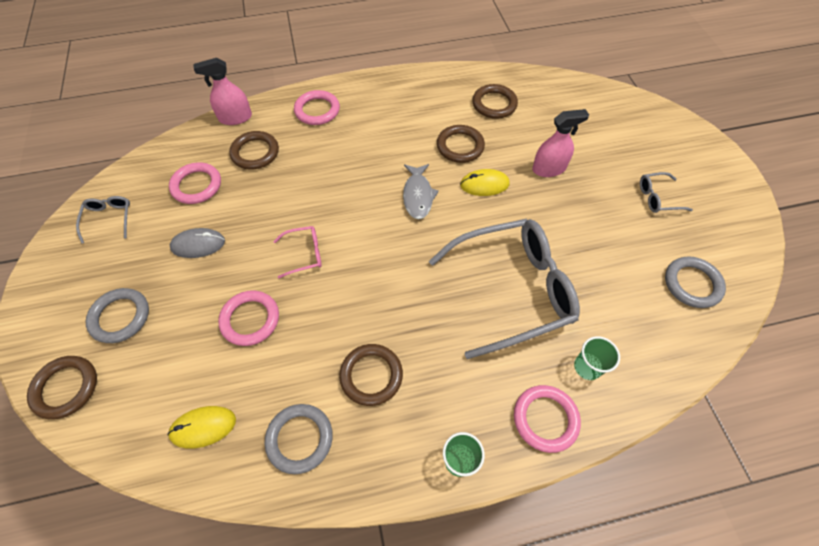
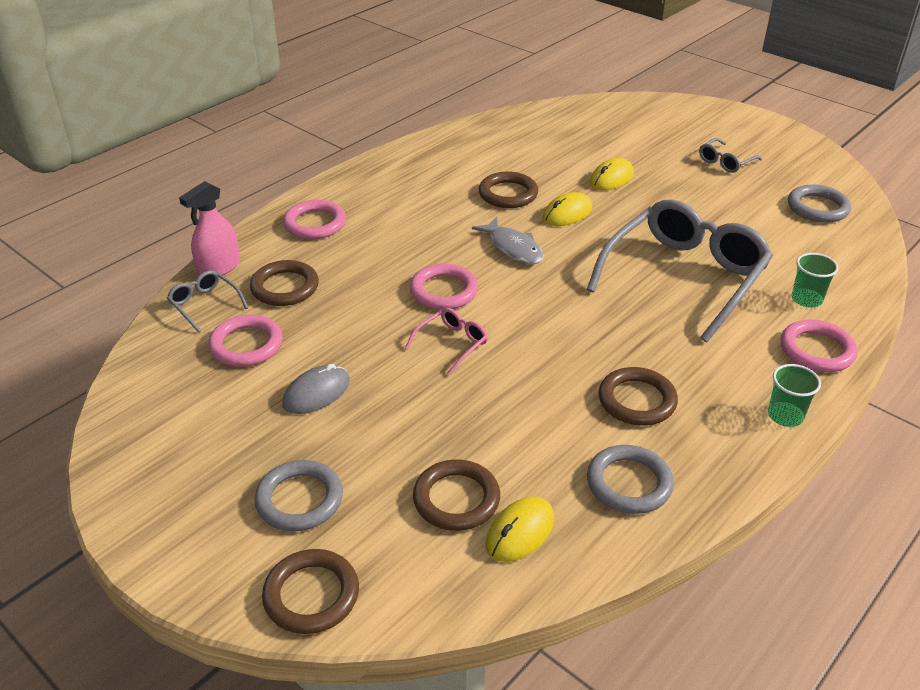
camera: 35 degrees left, 20 degrees down
grey glasses [76,196,130,244] -> grey glasses moved to [167,270,248,333]
pink ring [218,290,279,346] -> pink ring moved to [410,264,478,310]
brown ring [472,84,518,119] -> brown ring moved to [413,459,500,531]
pink spray bottle [532,109,589,177] -> yellow mouse [590,158,634,190]

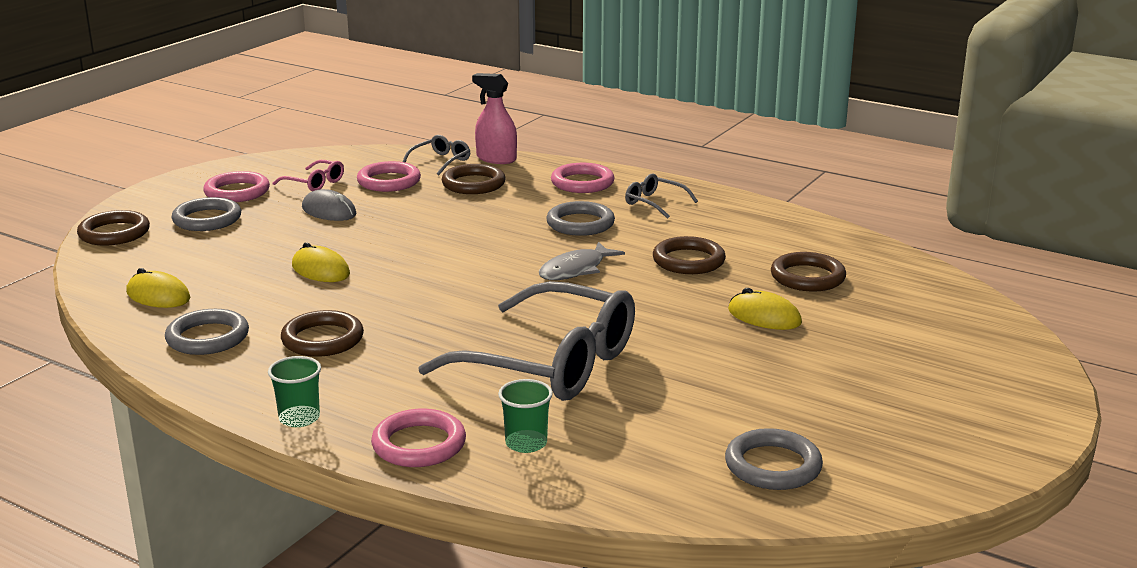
camera: 80 degrees right, 15 degrees down
pink glasses [405,308,488,375] -> pink glasses moved to [273,160,344,191]
pink ring [410,264,478,310] -> pink ring moved to [203,171,270,202]
brown ring [413,459,500,531] -> brown ring moved to [771,252,846,292]
yellow mouse [542,192,592,226] -> yellow mouse moved to [292,243,350,282]
grey glasses [699,138,762,173] -> grey glasses moved to [625,174,698,219]
none -> grey ring [546,201,615,236]

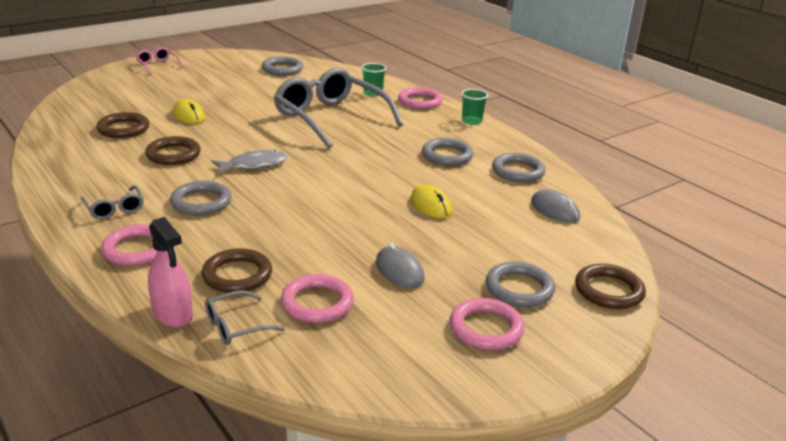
camera: 160 degrees left, 5 degrees up
yellow mouse [126,268,190,308] -> grey mouse [531,189,580,223]
pink glasses [273,160,344,191] -> pink glasses moved to [136,47,182,74]
brown ring [281,310,364,357] -> grey ring [422,138,474,166]

